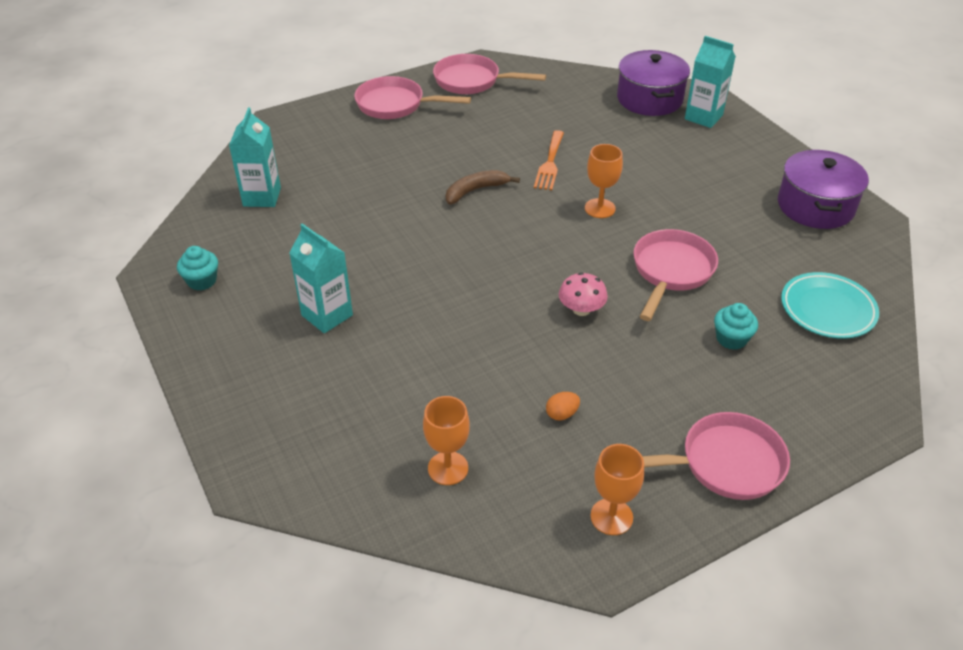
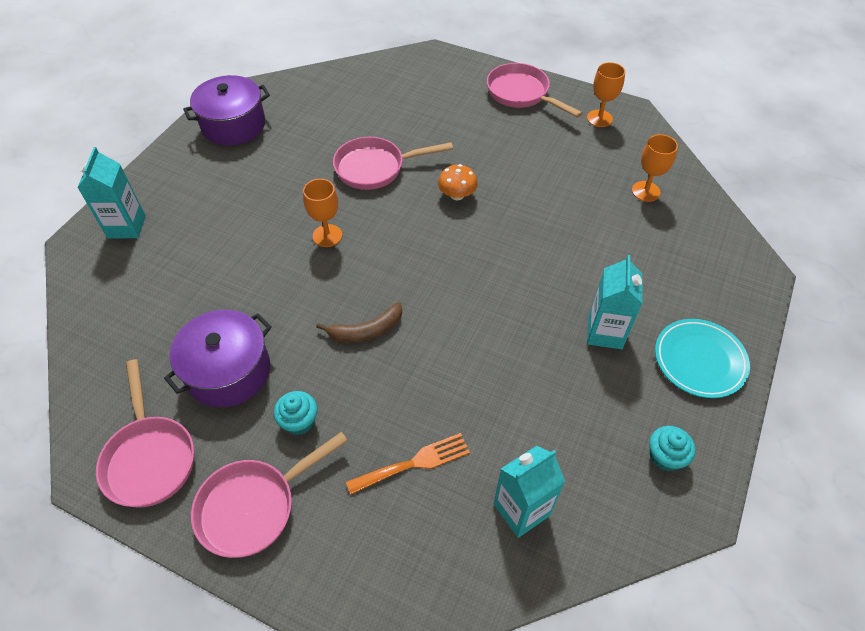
camera: 125 degrees left, 10 degrees up
pink pan [354,76,471,119] -> pink pan turned 75 degrees clockwise [191,432,348,558]
brown banana [446,170,520,205] -> brown banana turned 45 degrees counterclockwise [316,302,402,343]
orange fork [534,130,564,190] -> orange fork moved to [346,433,470,495]
orange egg [546,392,580,421] -> none
pink mushroom [559,272,608,316] -> orange mushroom [438,164,478,200]
purple pot [617,50,690,116] -> purple pot moved to [164,310,272,407]
turquoise cupcake [714,303,758,350] -> turquoise cupcake moved to [274,391,318,435]
turquoise plate [781,272,879,339] -> turquoise plate moved to [655,319,750,398]

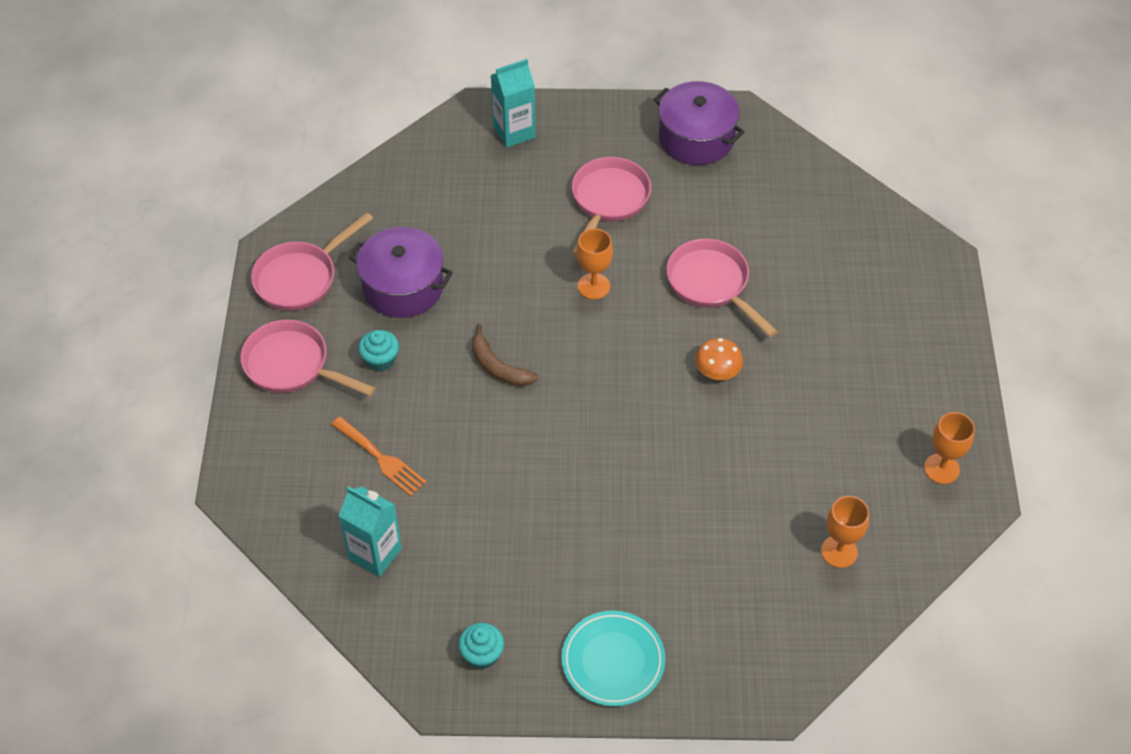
camera: 65 degrees right, 0 degrees up
pink pan [487,63,583,118] -> pink pan moved to [572,157,651,256]
turquoise carton [587,255,643,349] -> none

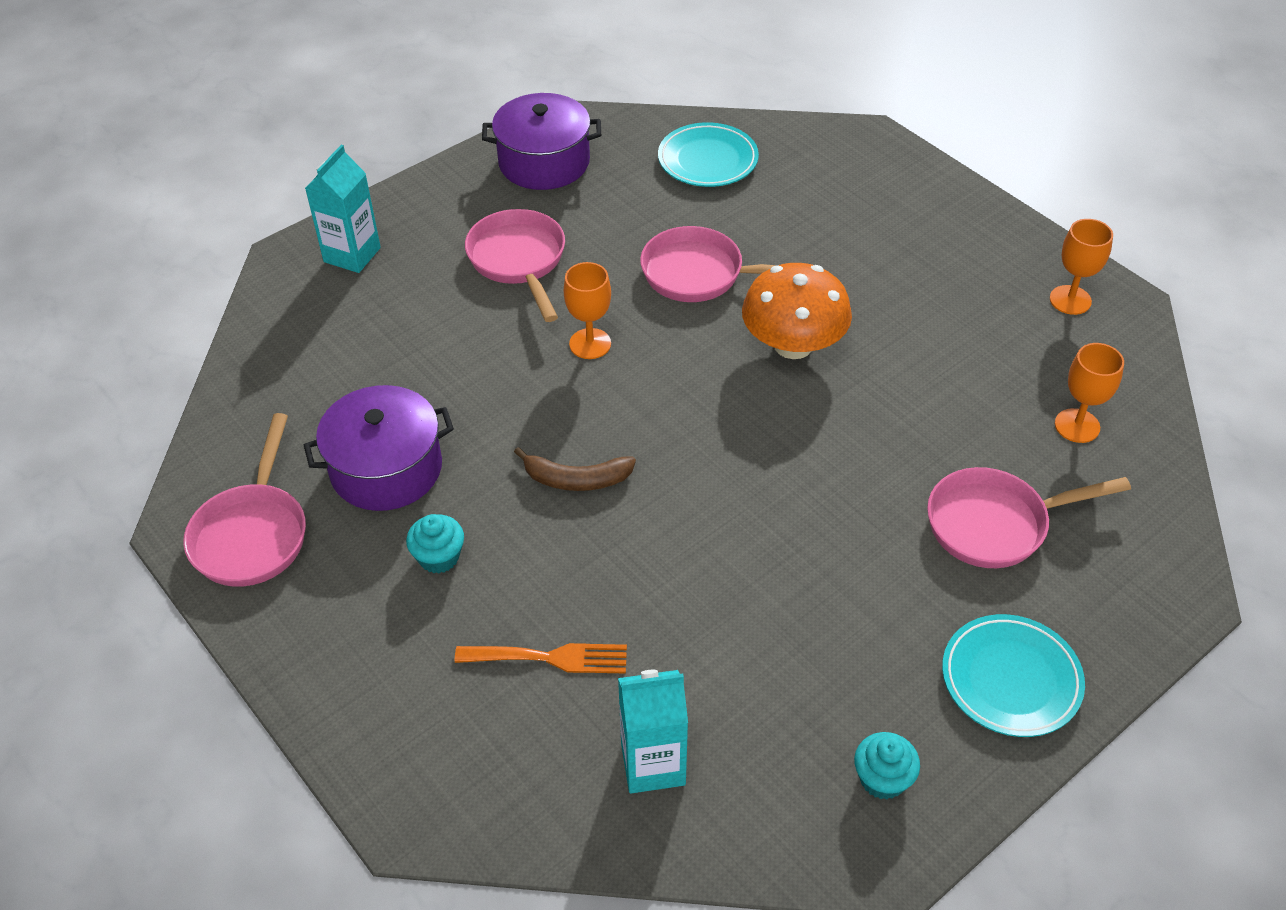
camera: 40 degrees left, 5 degrees down
pink pan [241,320,376,396] -> pink pan moved to [927,467,1131,568]
orange mushroom [696,338,743,380] -> orange mushroom [742,263,852,359], size x1.83
none -> turquoise plate [658,122,759,187]

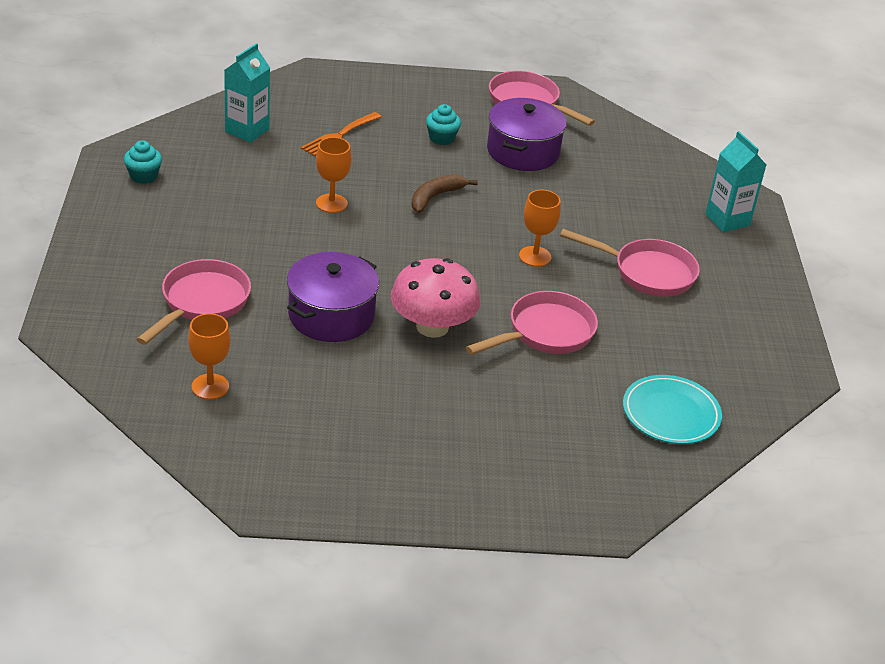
camera: 125 degrees right, 10 degrees down
purple pot [482,93,601,190] -> purple pot moved to [287,252,379,342]
orange mushroom [742,263,852,359] -> pink mushroom [391,258,480,338]
turquoise plate [942,614,1085,737] -> none
orange goblet [1050,219,1113,315] -> orange goblet moved to [316,137,352,213]

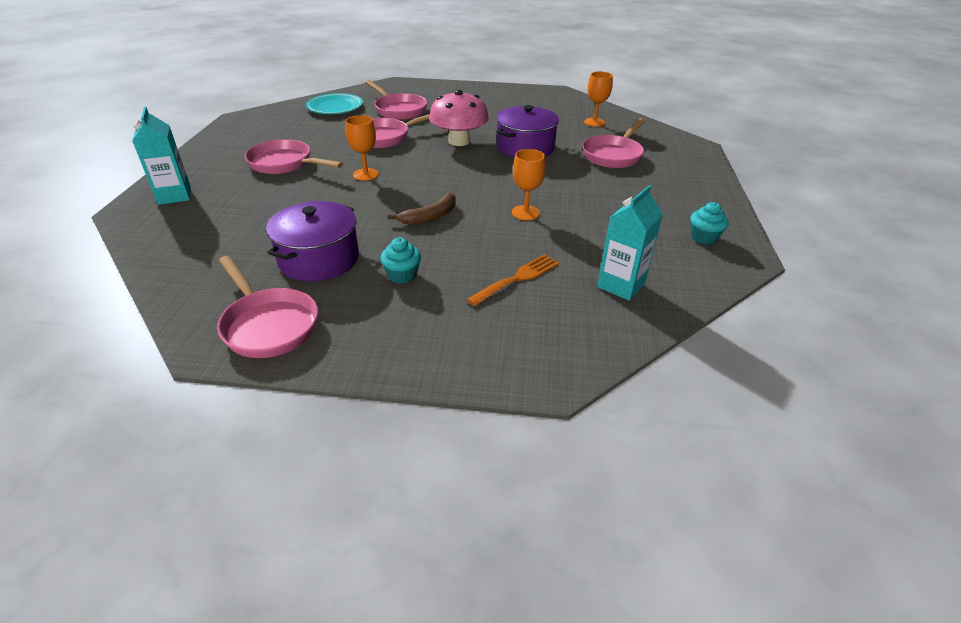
camera: 170 degrees left, 0 degrees up
none -> pink pan [365,80,427,120]

